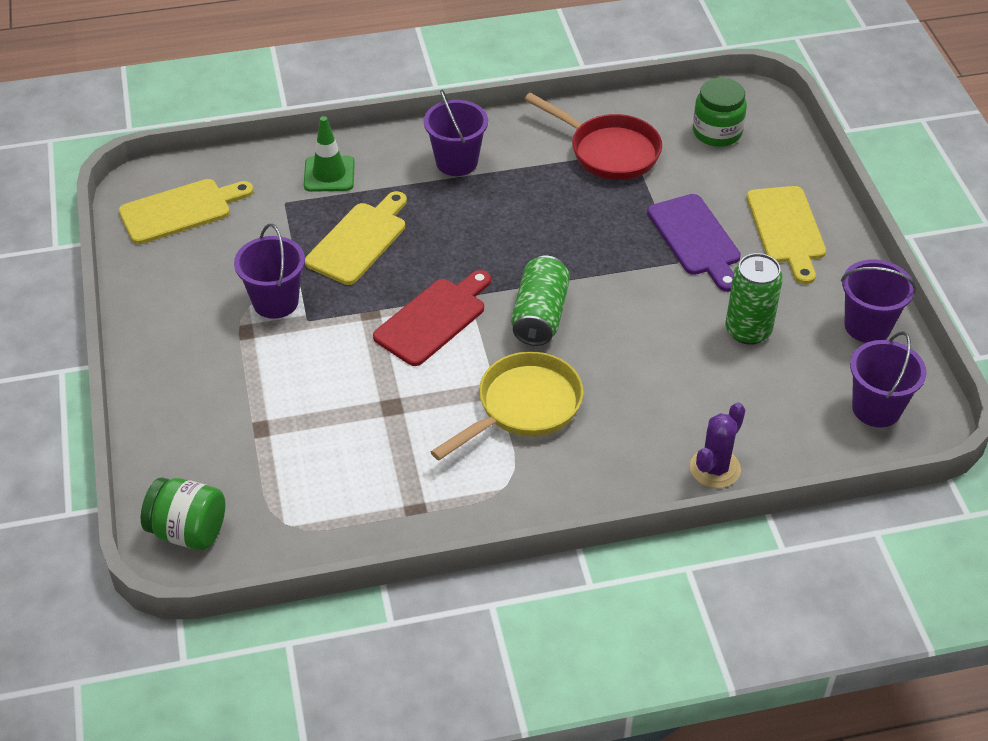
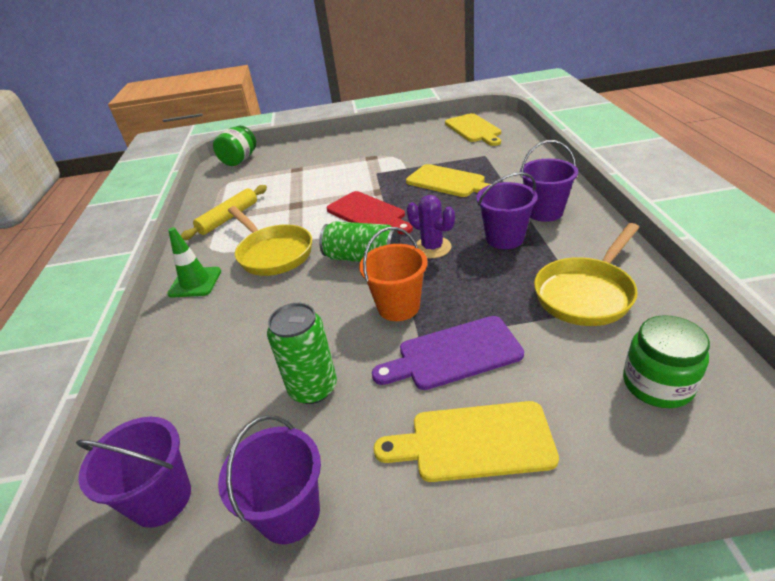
camera: 100 degrees right, 10 degrees down
purple bucket [234,224,305,319] -> purple bucket moved to [477,172,537,249]
green traffic cone [304,116,355,192] -> green traffic cone moved to [167,227,221,298]
red pan [524,93,662,180] -> yellow pan [534,223,640,326]
purple cactus [690,403,745,488] -> purple cactus moved to [407,195,455,258]
none -> yellow rolling pin [181,185,267,240]
none -> orange bucket [359,227,428,321]

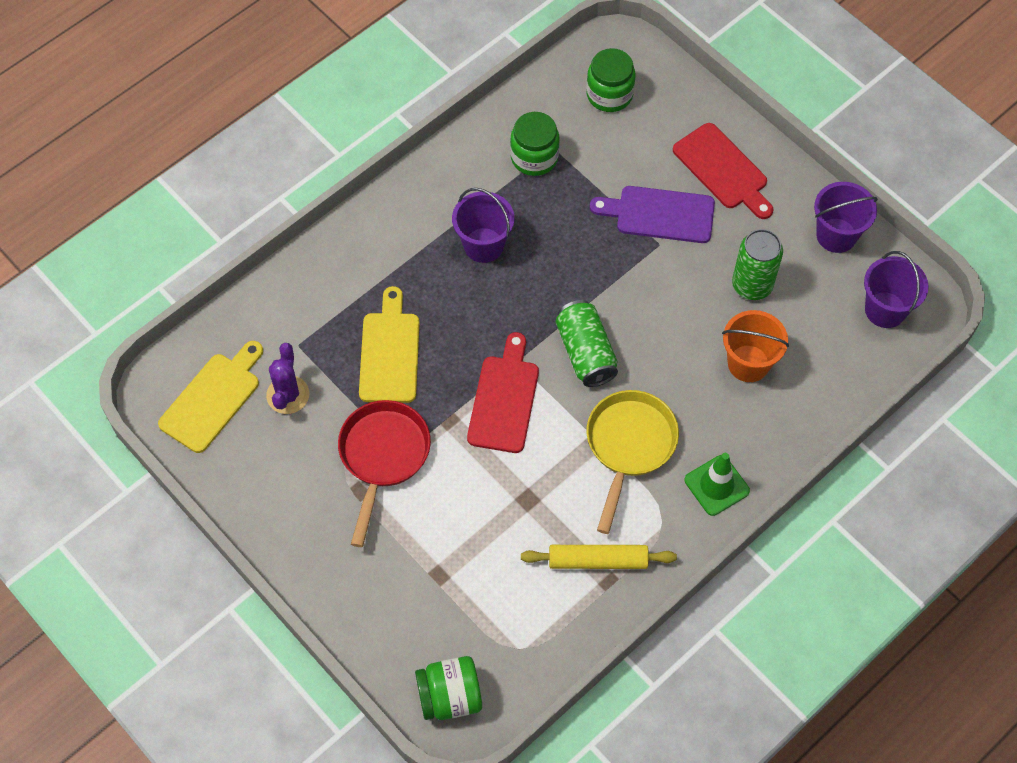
camera: 130 degrees left, 25 degrees up
orange bucket [359,227,428,321] -> orange bucket moved to [722,310,789,382]
purple cutting board [372,316,524,390] -> purple cutting board turned 150 degrees clockwise [590,186,715,243]
yellow cutting board [373,401,559,482] -> red cutting board [673,123,774,219]
purple cactus [407,195,455,258] -> purple cactus moved to [266,343,309,414]
purple bucket [520,140,578,222] -> none
yellow pan [534,223,640,326] -> green jar [510,112,560,176]
none -> red pan [338,400,431,547]

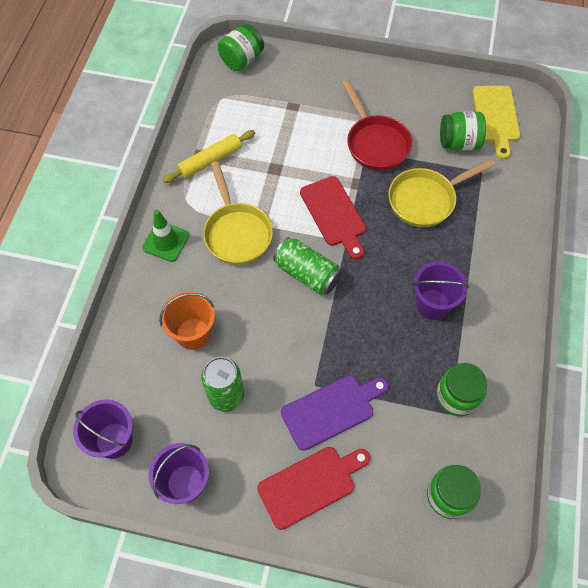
camera: 145 degrees right, 0 degrees up
purple cactus [266,343,309,414] -> green jar [440,112,486,150]
yellow cutting board [359,286,420,403] -> yellow pan [388,159,495,227]
red cutting board [673,123,774,219] -> red cutting board turned 135 degrees clockwise [257,447,370,530]

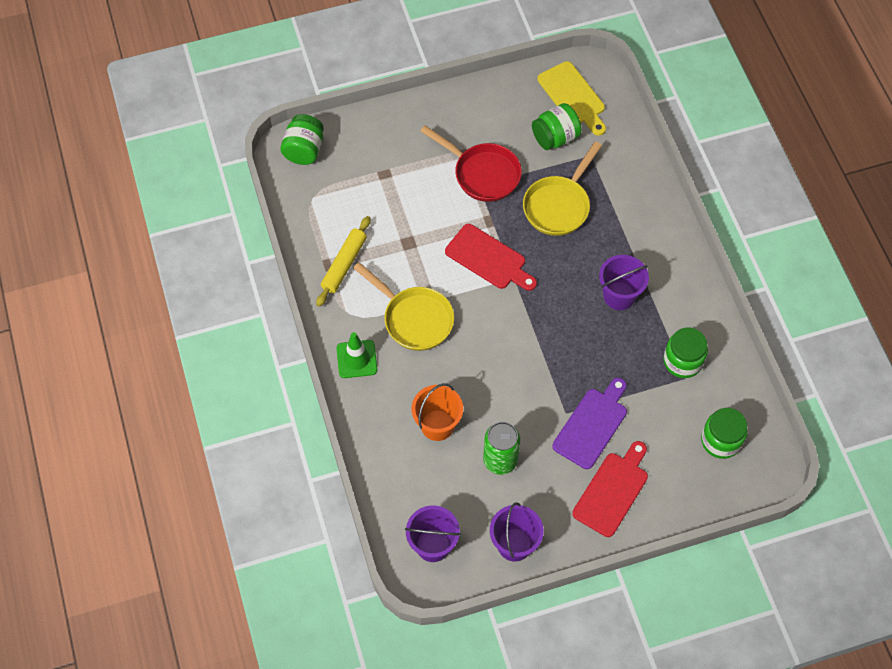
camera: 30 degrees left, 0 degrees up
green can [273,237,342,295] -> none

